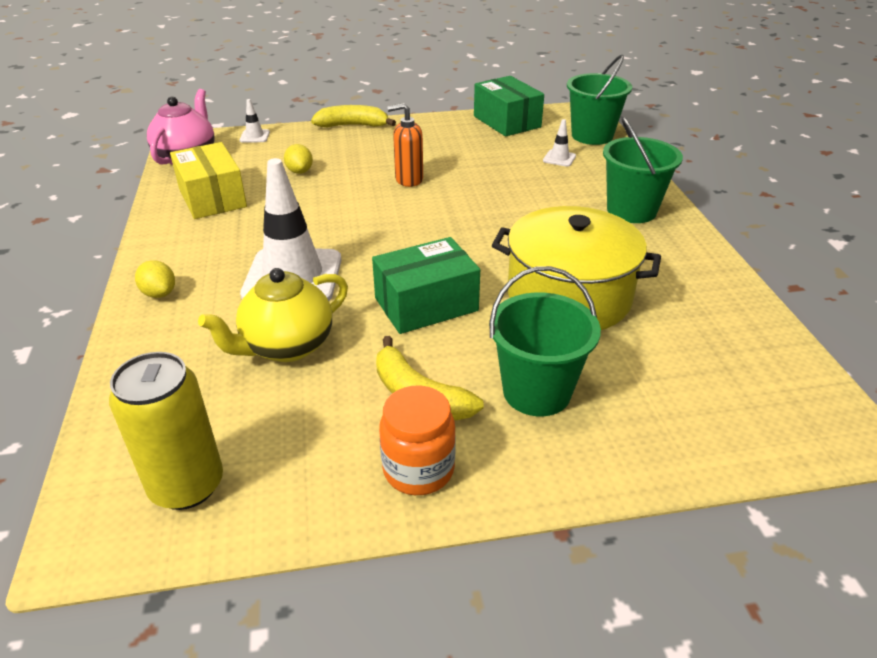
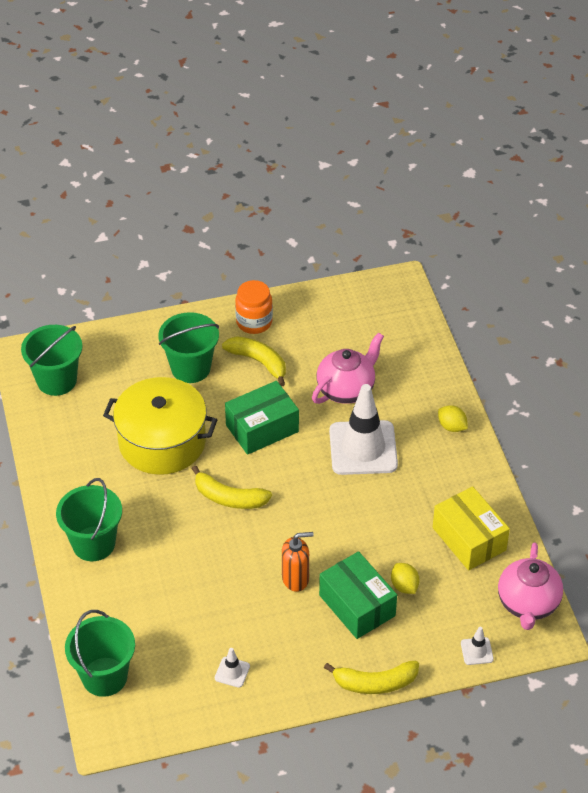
camera: 175 degrees right, 10 degrees up
yellow can [109,352,223,510] -> none
yellow teapot [198,268,348,362] -> pink teapot [312,332,384,404]
green box [474,76,544,137] -> green box moved to [319,551,397,639]
white traffic cone [543,119,576,167] -> white traffic cone moved to [215,648,250,688]
none -> green bucket [21,325,83,396]
none -> yellow banana [192,465,272,509]

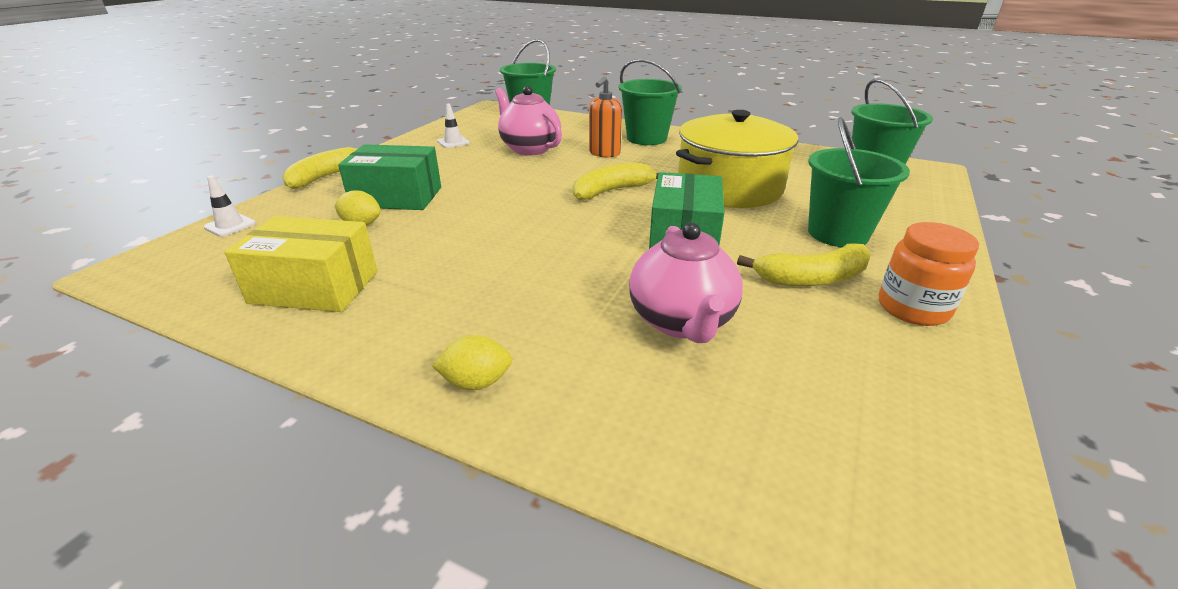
camera: 130 degrees right, 15 degrees down
orange soap dispenser [282,532,314,592] -> orange soap dispenser moved to [589,77,622,157]
white traffic cone [329,384,398,475] -> none
pink teapot [498,542,563,630] -> pink teapot moved to [495,86,562,155]

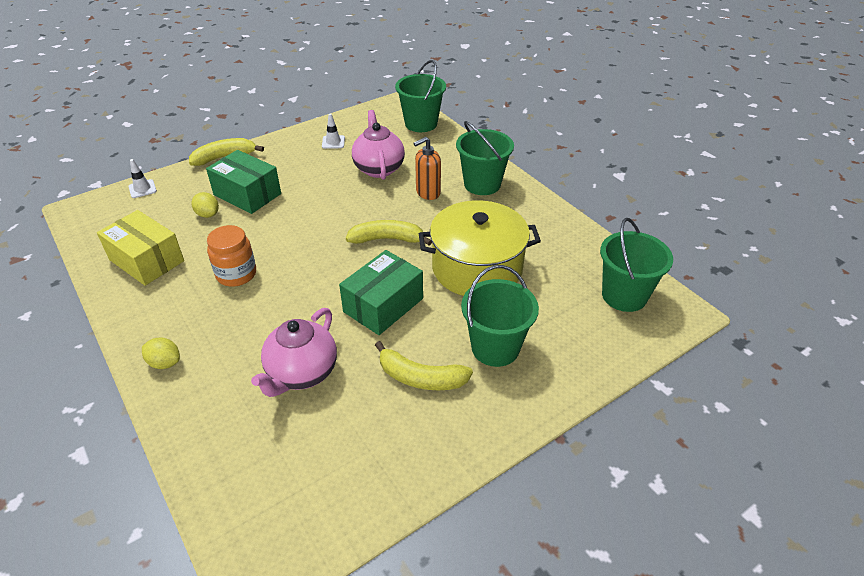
camera: 30 degrees right, 10 degrees up
orange jar [879,222,979,326] -> orange jar moved to [207,225,256,287]

